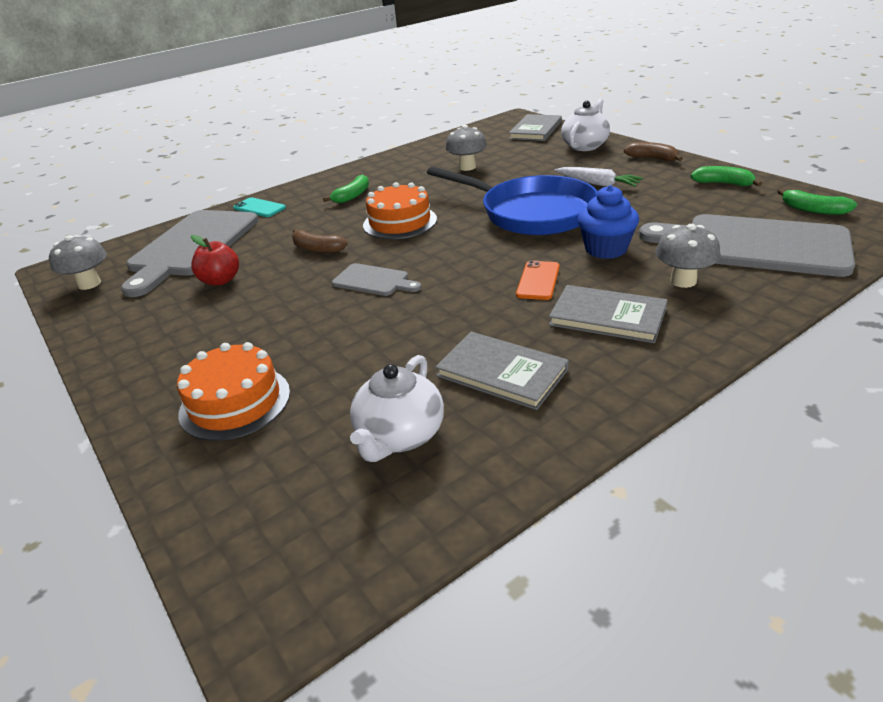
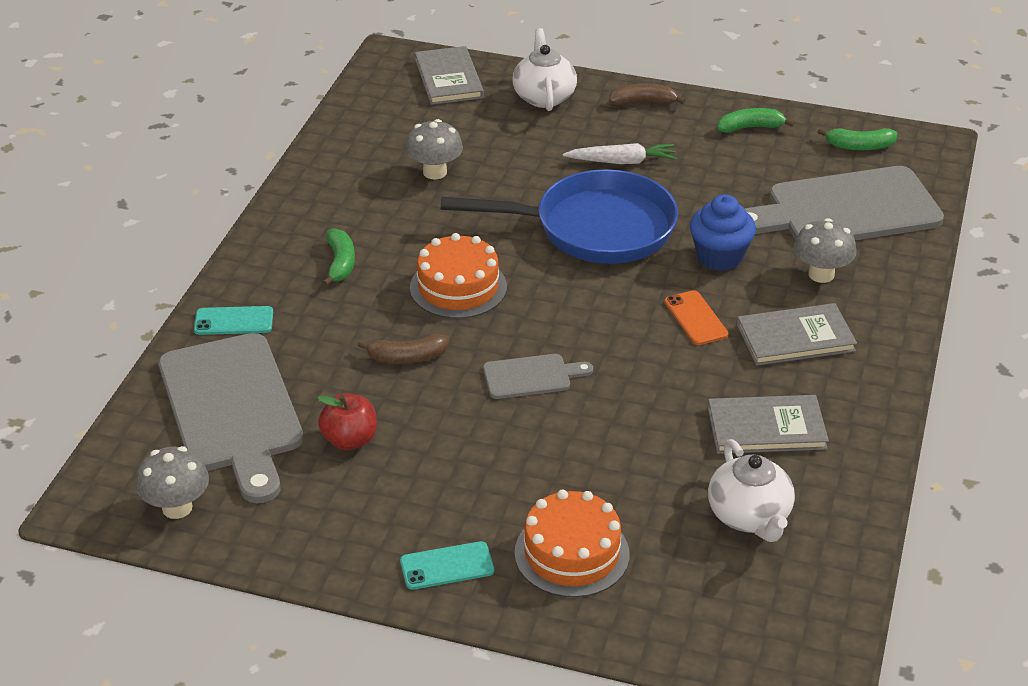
camera: 40 degrees left, 5 degrees up
none -> turquoise phone [400,541,494,590]

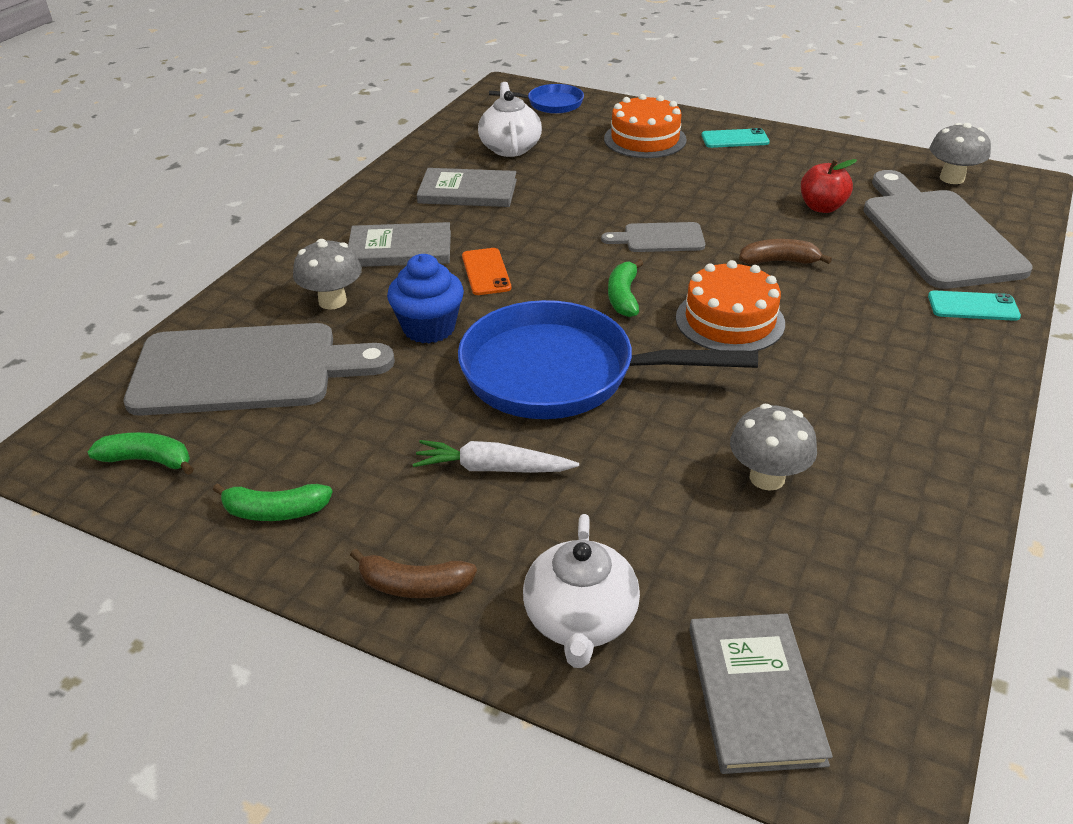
camera: 170 degrees left, 0 degrees up
green banana [322,228,355,286] -> green banana moved to [608,259,643,317]
none -> blue pan [489,84,584,114]

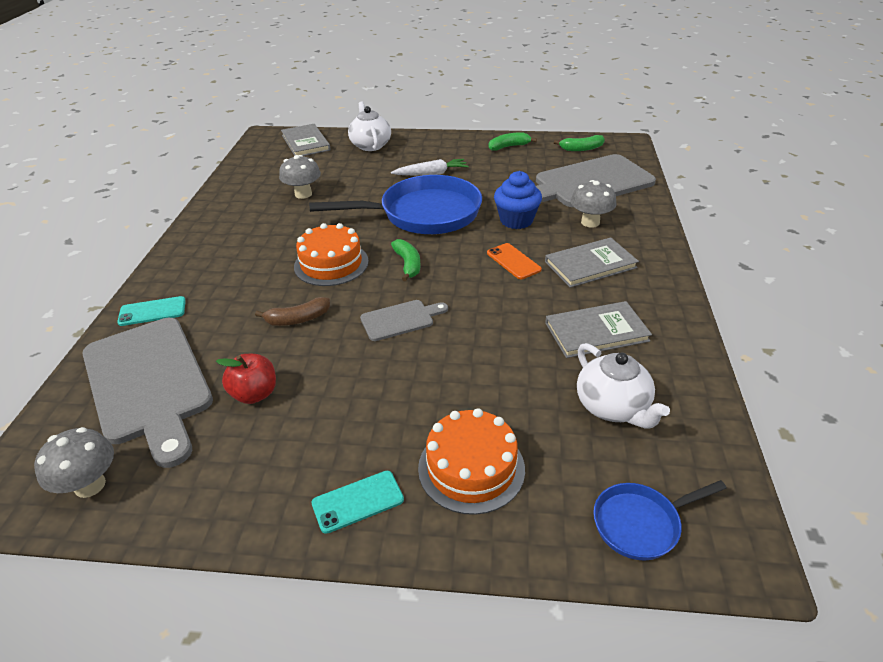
camera: 160 degrees right, 0 degrees up
brown banana [350,549,477,598] -> none

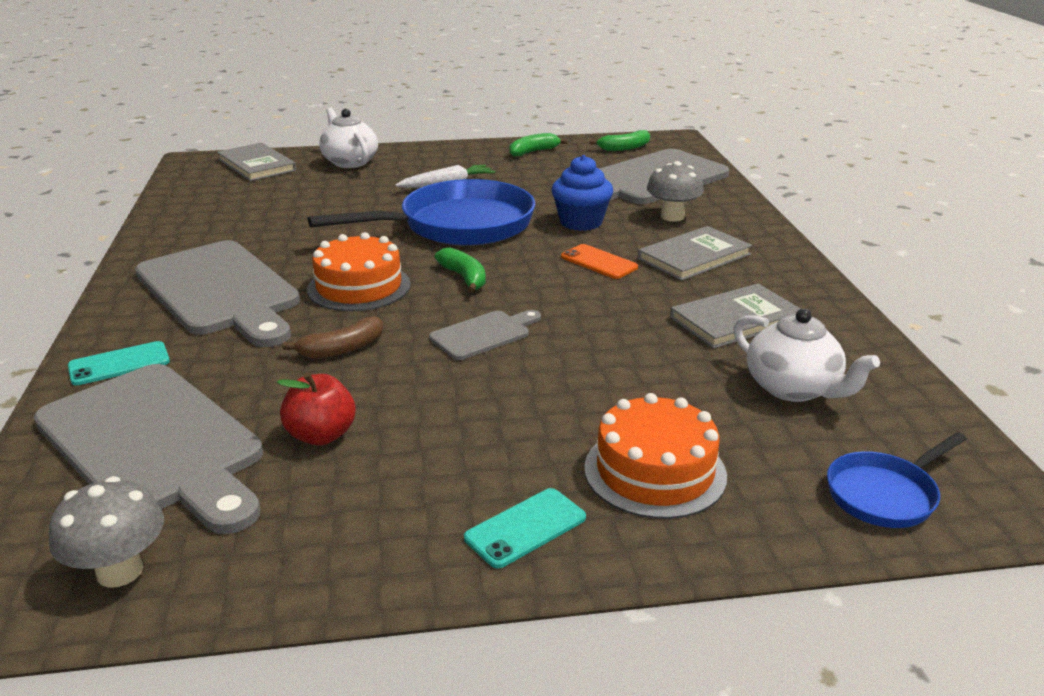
camera: 15 degrees left, 10 degrees down
grey mushroom [279,155,321,199] -> none
none -> grey cutting board [135,240,300,347]

